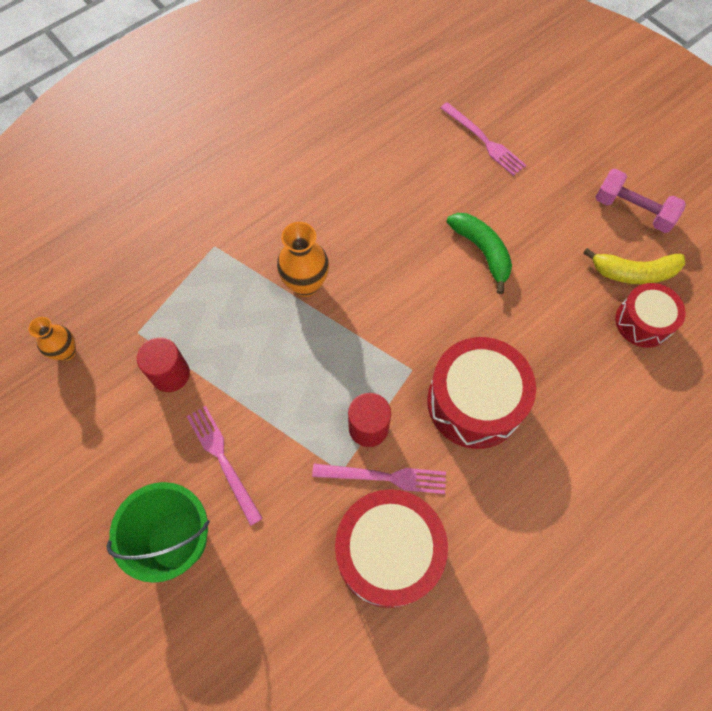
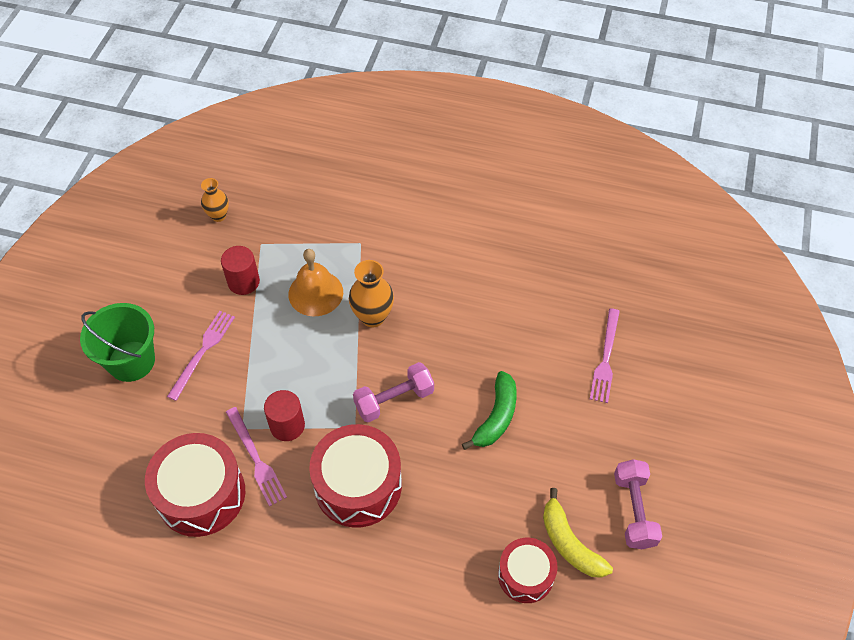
camera: 55 degrees right, 10 degrees down
none -> orange bell [288,249,343,316]
none -> pink dumbbell [353,362,434,423]

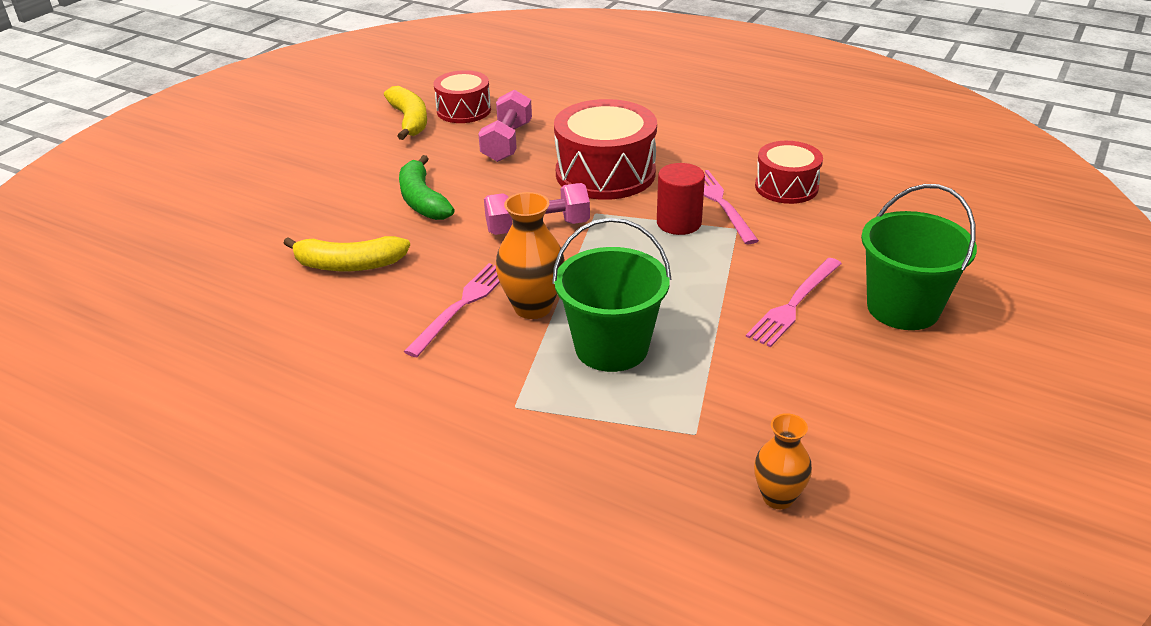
camera: 165 degrees left, 20 degrees down
red drum [145,433,245,537] -> red drum [755,141,823,204], size x0.61
red cylinder [221,246,260,295] -> none
orange bell [288,249,343,316] -> green bucket [552,218,672,372]
green banana [462,371,517,450] -> green banana turned 60 degrees counterclockwise [399,155,455,220]
pink fork [590,308,620,403] -> pink fork moved to [404,263,500,357]
pink dumbbell [614,459,662,549] -> pink dumbbell moved to [478,90,532,162]
none -> yellow banana [284,236,410,271]

